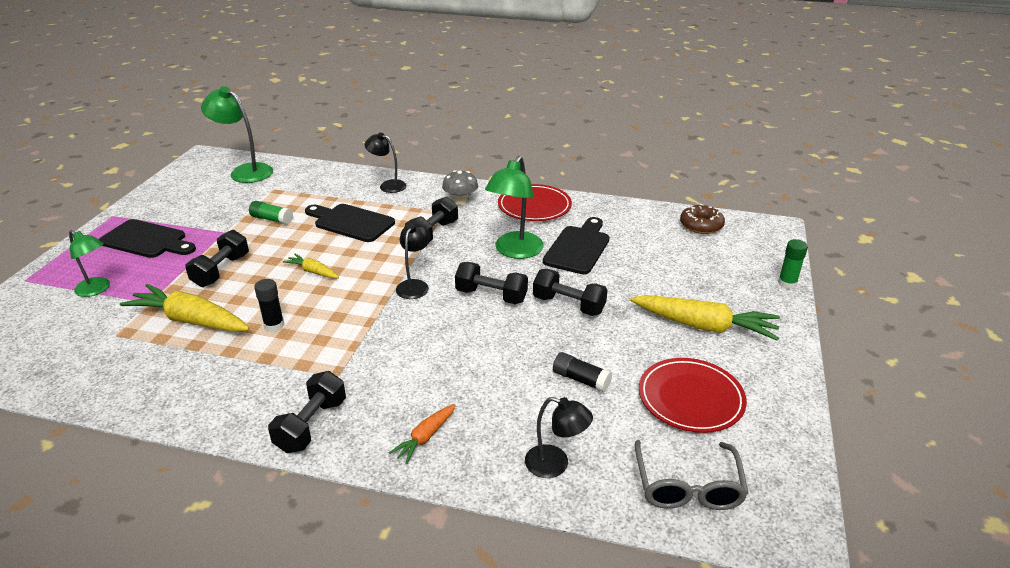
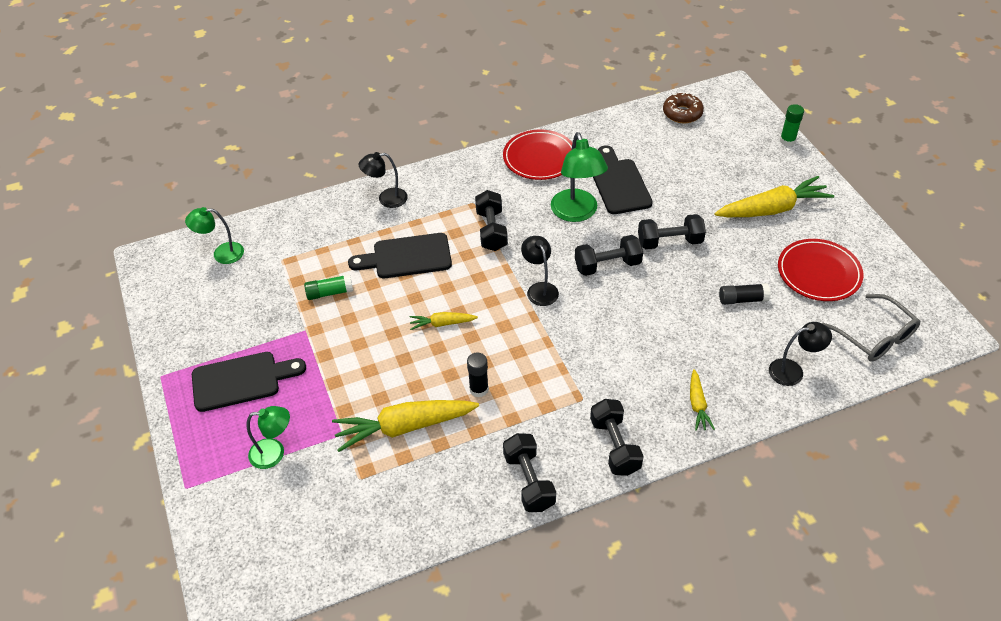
camera: 35 degrees left, 15 degrees up
black dumbbell [185,230,249,287] -> black dumbbell moved to [503,433,556,512]
green lamp [201,86,273,183] -> green lamp [185,207,244,264], size x0.62
orange carrot [389,404,456,464] -> yellow carrot [690,369,715,431]
grey mushroom [442,170,478,205] -> none

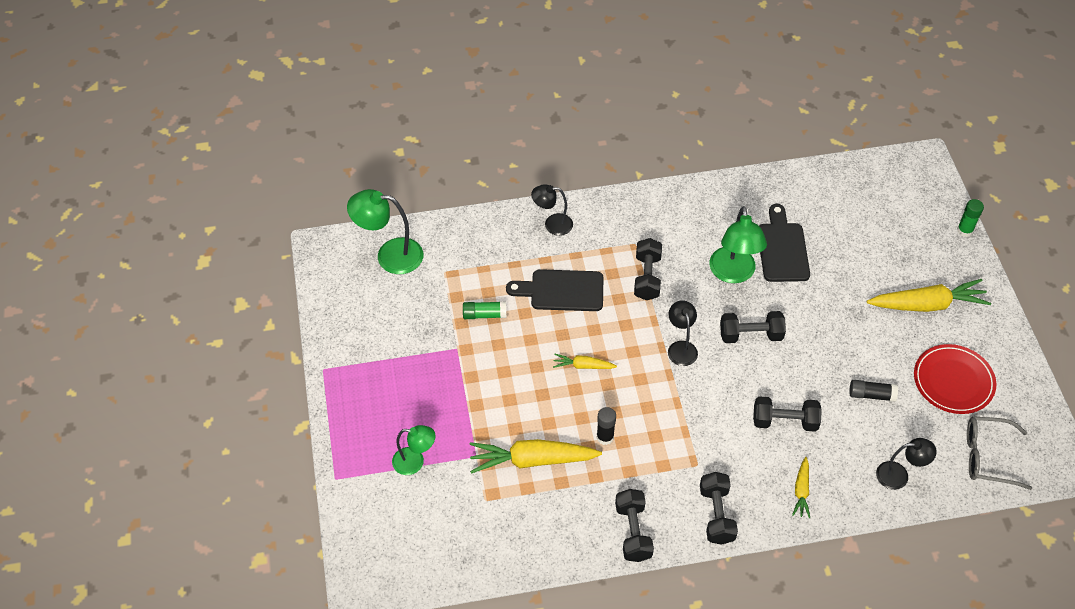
camera: 10 degrees right, 5 degrees up
green lamp [185,207,244,264] -> green lamp [347,189,423,274], size x1.60
black cutting board [192,352,306,412] -> none
red plate [503,130,573,180] -> none
black dumbbell [638,214,706,250] -> black dumbbell moved to [753,396,822,432]
brown donut [663,92,704,123] -> none
grey glasses [822,294,920,361] -> grey glasses turned 120 degrees clockwise [967,416,1032,490]

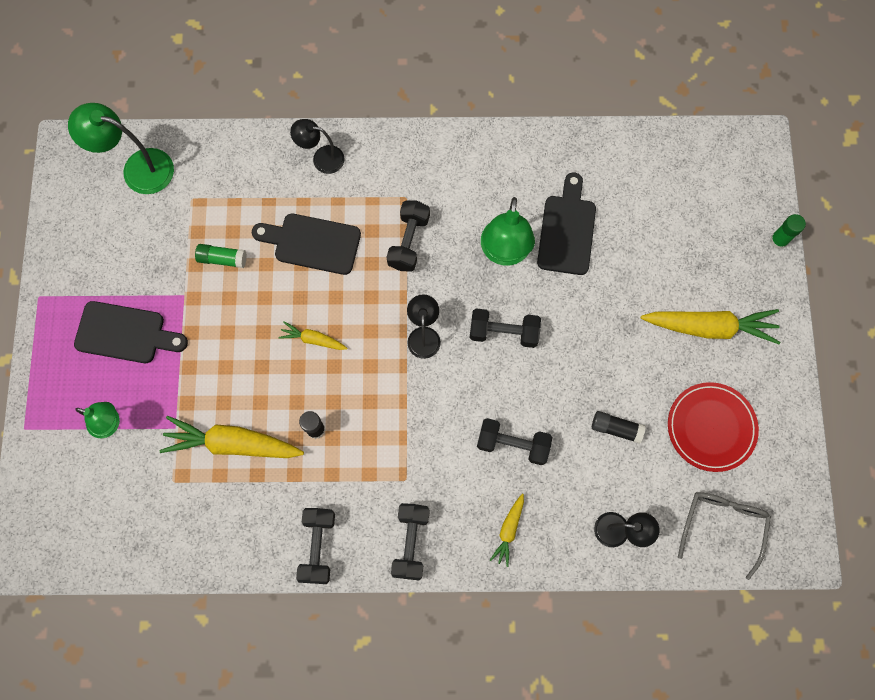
camera: 10 degrees right, 20 degrees up
grey glasses [967,416,1032,490] -> grey glasses turned 90 degrees clockwise [678,492,771,580]
none -> black cutting board [74,301,188,363]

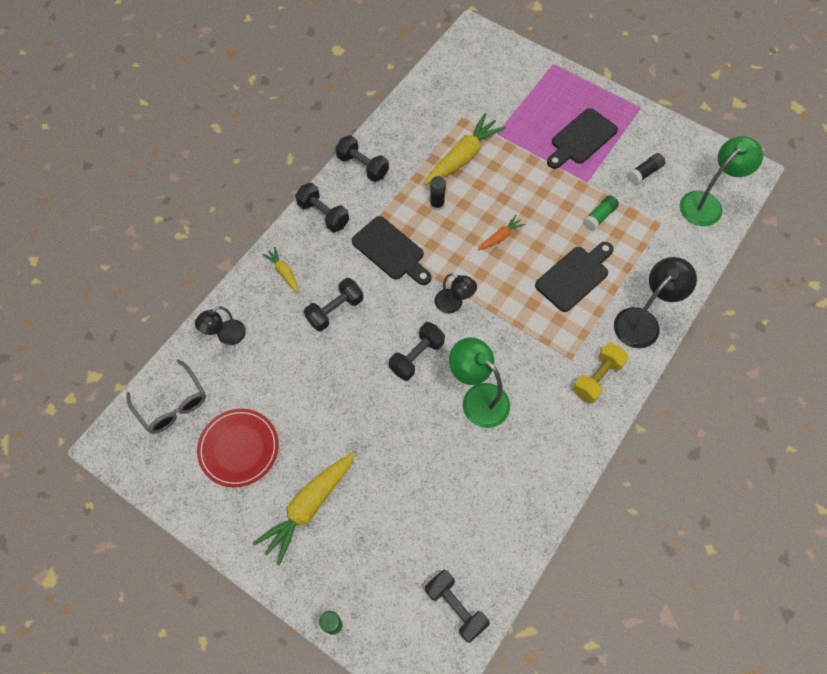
camera: 125 degrees right, 10 degrees down
green lamp [75,402,120,438] -> none
yellow carrot [278,321,348,350] -> orange carrot [478,215,526,250]
black lamp [290,119,345,174] -> black lamp [614,257,697,348], size x1.60
black dumbbell [386,201,430,272] -> black dumbbell moved to [425,570,490,643]
black cutting board [537,173,596,275] -> black cutting board moved to [352,216,432,285]
black glue stick [592,411,645,444] -> black glue stick moved to [628,153,665,184]
none -> yellow dumbbell [573,343,628,403]

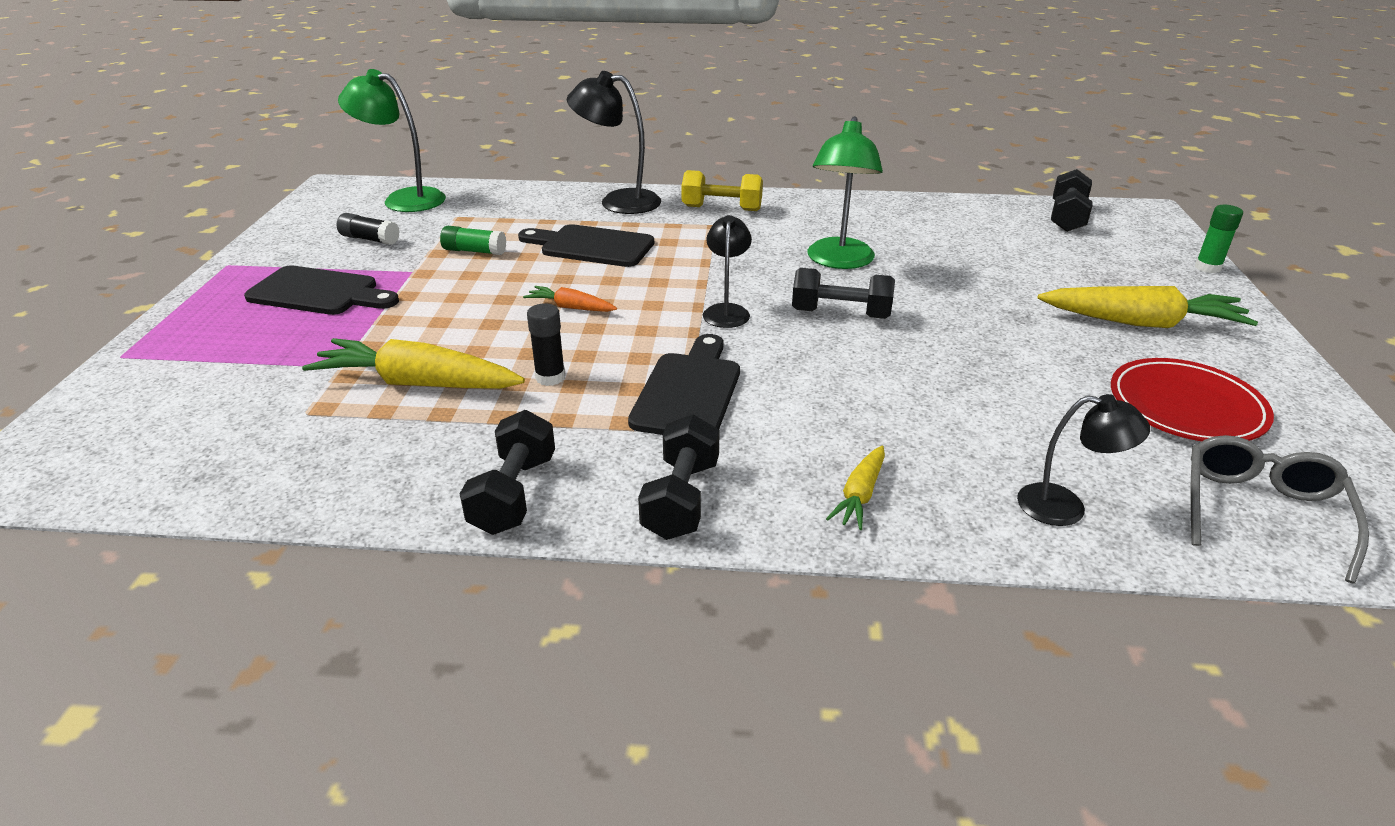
camera: 120 degrees left, 30 degrees down
black dumbbell [304,278,363,331] -> none

